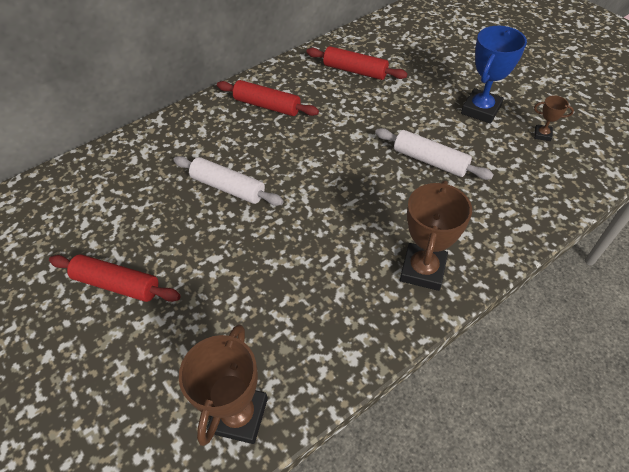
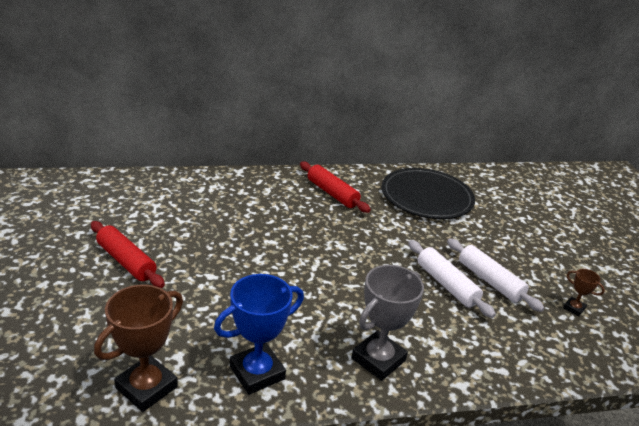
camera: 20 degrees right, 20 degrees down
white rolling pin [173,156,284,206] -> white rolling pin moved to [447,238,545,312]
red rolling pin [306,46,408,80] -> black plate [382,168,475,219]
brown trophy [400,180,472,291] -> grey trophy [351,265,424,381]
blue trophy [461,26,527,124] -> blue trophy moved to [214,274,304,395]

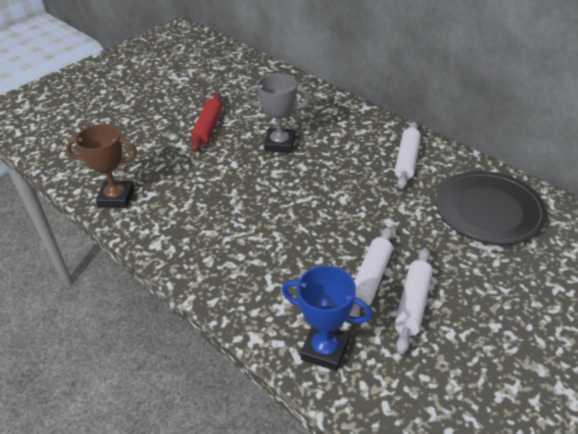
camera: 60 degrees right, 10 degrees up
blue trophy [214,274,304,395] -> blue trophy moved to [282,266,373,371]
red rolling pin [300,162,371,213] -> white rolling pin [394,122,421,189]
grey trophy [351,265,424,381] -> grey trophy moved to [246,73,310,153]
brown trophy [563,269,605,316] -> none

